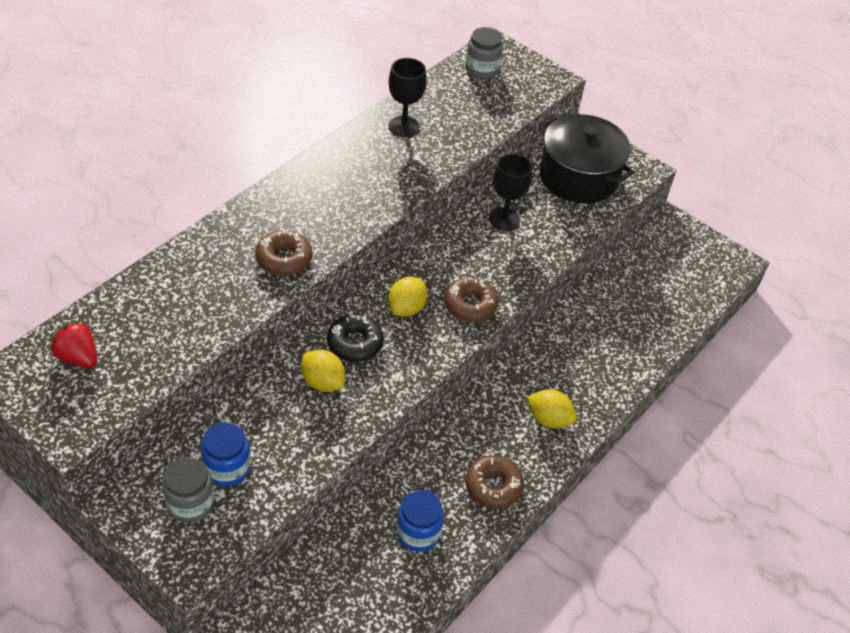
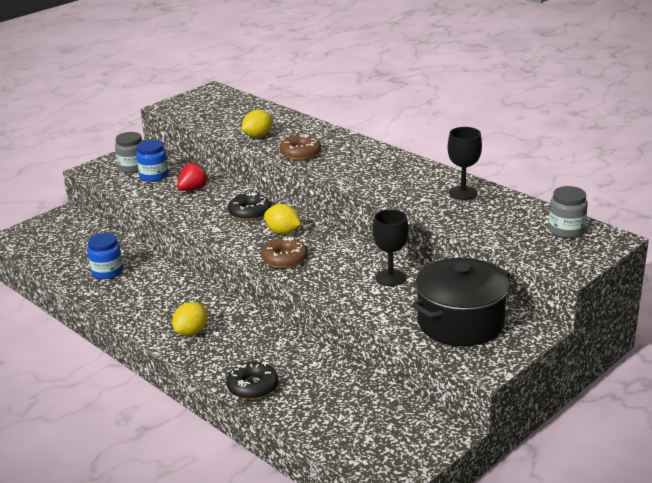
camera: 100 degrees right, 20 degrees down
red strawberry [49,320,97,368] -> red strawberry moved to [177,162,209,191]
yellow lemon [301,350,345,392] -> yellow lemon moved to [241,110,273,138]
brown donut [466,455,524,509] -> none
none -> black donut [226,361,278,400]

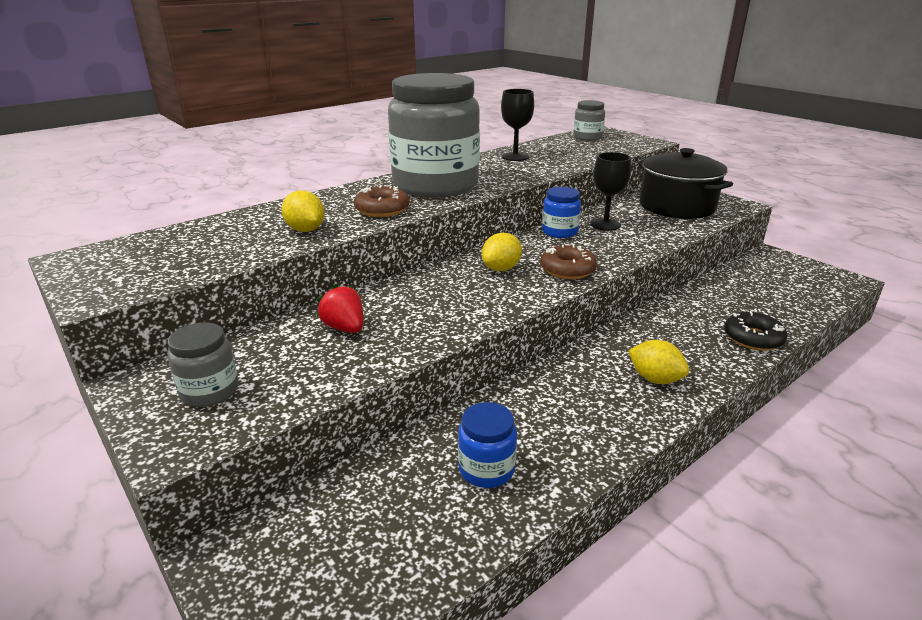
camera: 85 degrees left, 0 degrees up
blue jar [136,140,169,182] -> blue jar moved to [542,187,581,238]
black donut [228,192,271,221] -> none
none -> grey jar [388,73,480,198]

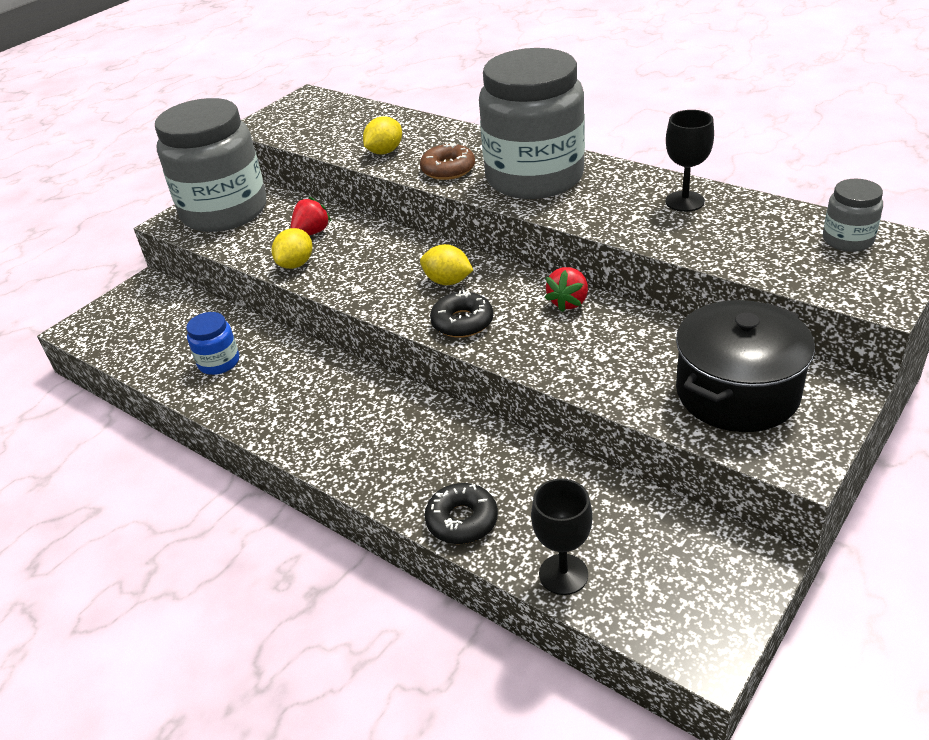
camera: 80 degrees right, 10 degrees up
grey jar [167,322,239,407] -> grey jar [155,98,266,232], size x2.35
brown donut [540,244,597,279] -> black donut [430,290,493,338]
blue jar [542,187,581,238] -> red strawberry [545,267,588,312]
black goblet [590,152,631,231] -> black goblet moved to [531,478,593,595]
yellow lemon [628,340,689,384] -> yellow lemon moved to [272,228,313,269]

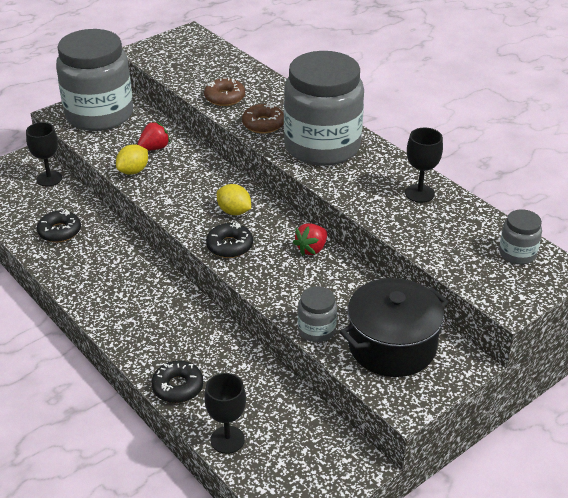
camera: 10 degrees right, 0 degrees up
blue jar [186,312,239,375] -> black donut [37,210,81,242]
yellow lemon [363,116,402,155] -> brown donut [204,78,245,106]
none -> black goblet [26,122,62,187]
none -> grey jar [298,286,337,342]

